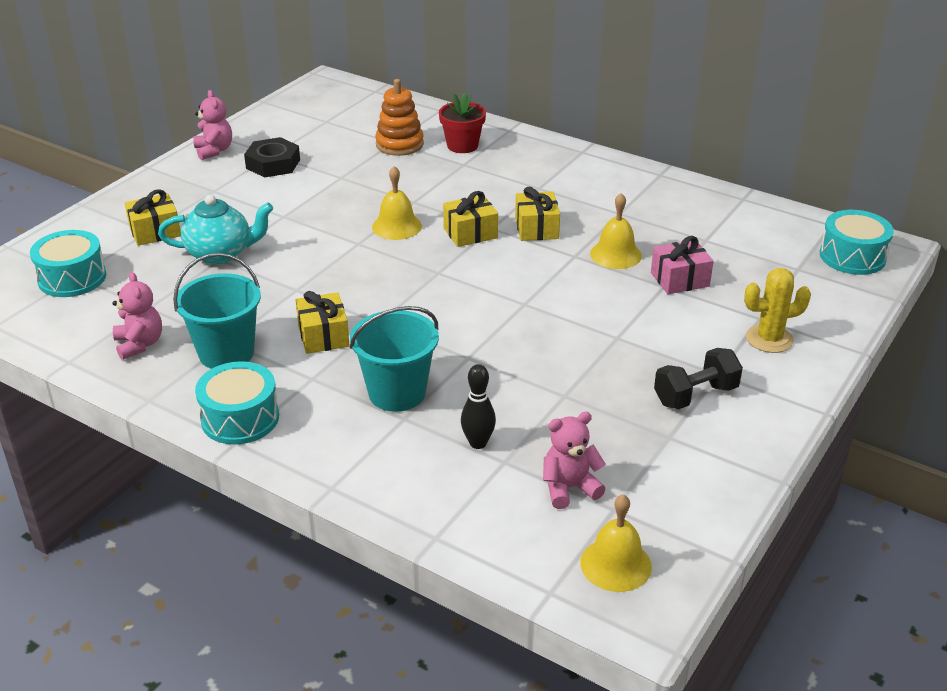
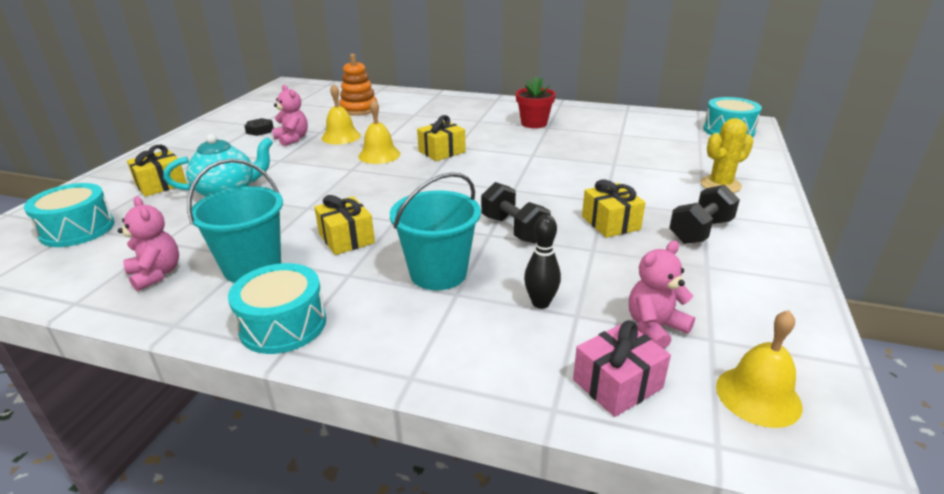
camera: 15 degrees left, 5 degrees down
pink teddy bear [193,90,232,160] -> pink teddy bear moved to [272,85,308,146]
black nut [244,137,300,178] -> black nut [244,118,274,136], size x0.61
red flower pot [439,93,486,153] -> red flower pot moved to [516,77,556,128]
yellow gift [515,187,560,241] -> yellow gift moved to [582,180,646,238]
yellow bell [590,193,642,269] -> yellow bell moved to [321,84,361,144]
pink gift [651,236,713,294] -> pink gift moved to [573,320,671,417]
none -> black dumbbell [481,182,551,243]

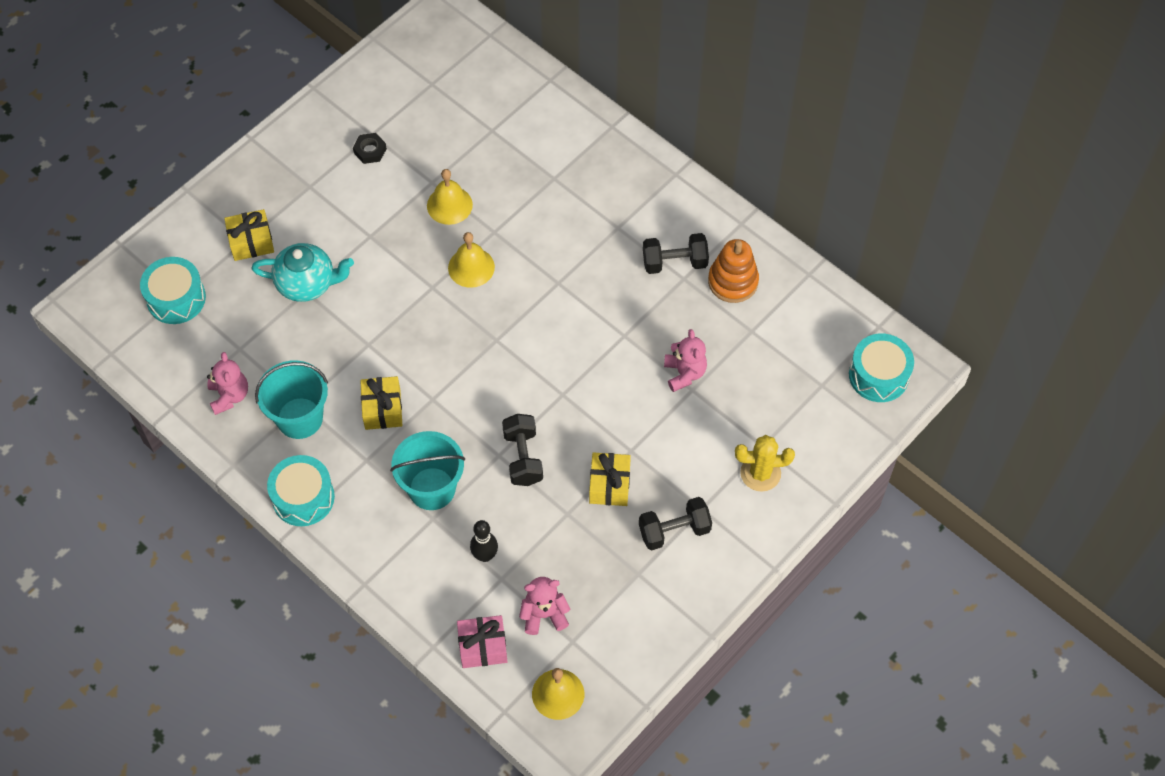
camera: 25 degrees right, 30 degrees up
pink teddy bear [272,85,308,146] -> pink teddy bear moved to [664,329,707,392]
orange stacking toy [339,54,377,116] -> orange stacking toy moved to [708,239,759,303]
yellow gift [417,115,466,161] -> none
red flower pot [516,77,556,128] -> black dumbbell [643,233,709,274]

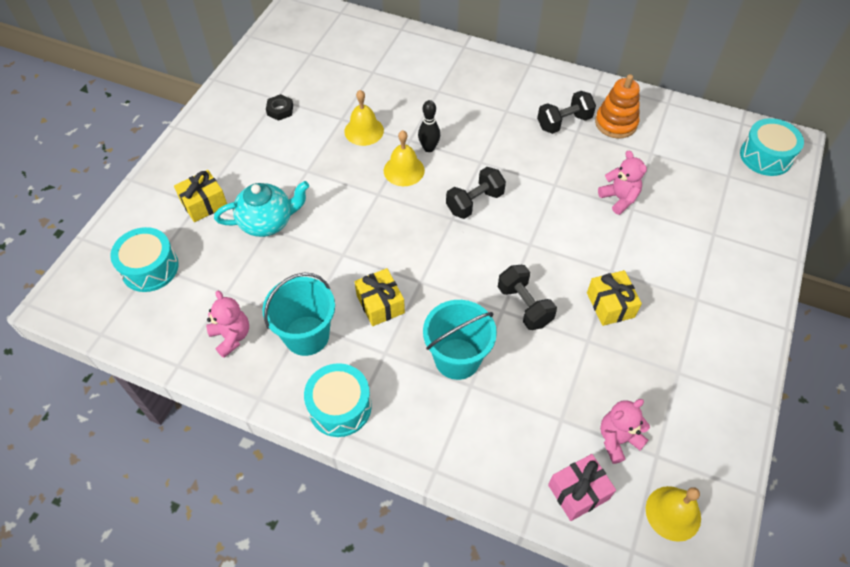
camera: 20 degrees left, 5 degrees down
black bowling pin [470,520,498,562] -> black bowling pin moved to [418,100,440,152]
black dumbbell [639,497,712,551] -> black dumbbell moved to [446,167,506,219]
yellow cactus [735,435,795,492] -> none

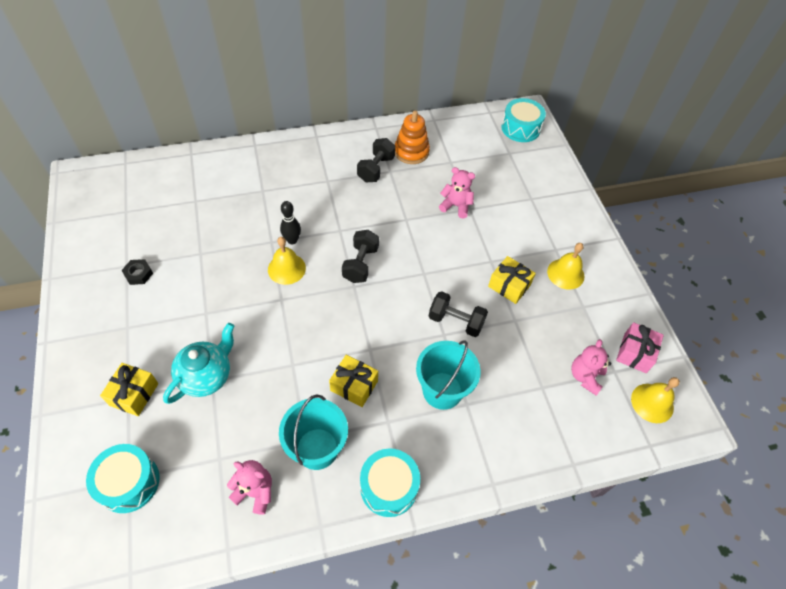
camera: 40 degrees left, 0 degrees up
yellow bell [344,90,384,146] -> yellow bell moved to [547,243,584,290]
pink gift [548,454,616,521] -> pink gift moved to [616,322,664,373]

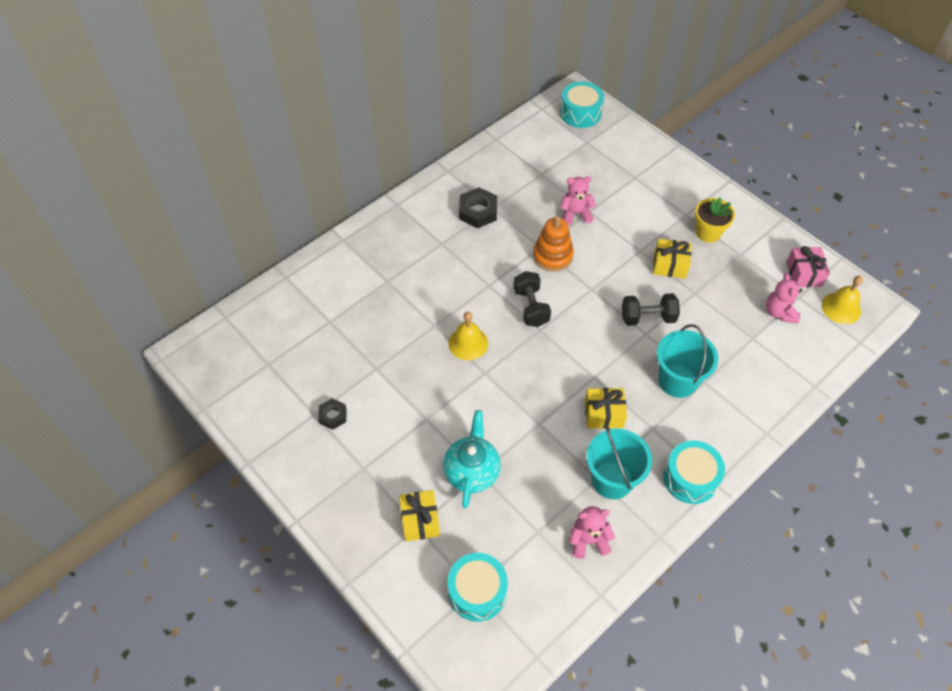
camera: 25 degrees left, 0 degrees up
black bowling pin [280,201,301,244] -> none
black dumbbell [357,138,396,182] -> black nut [459,187,497,228]
orange stacking toy [395,110,430,164] -> orange stacking toy moved to [533,216,574,272]
yellow bell [547,243,584,290] -> yellow flower pot [695,198,735,243]

